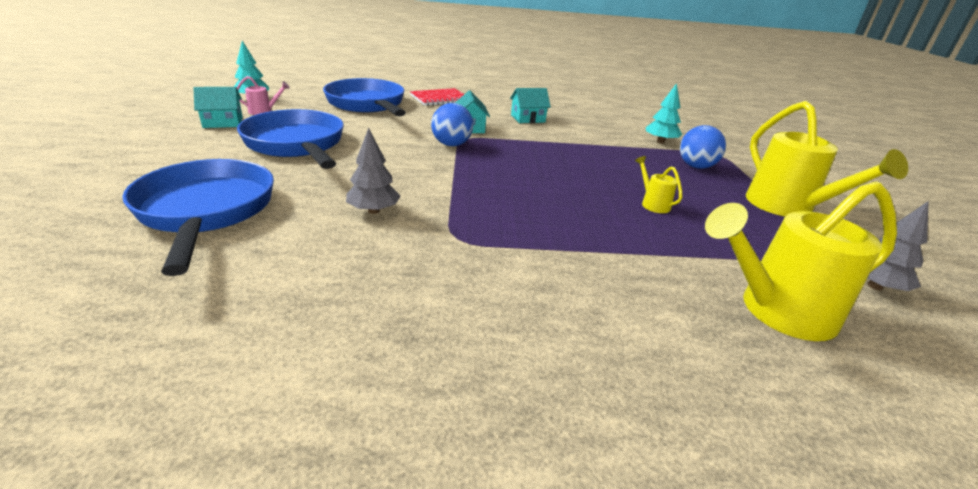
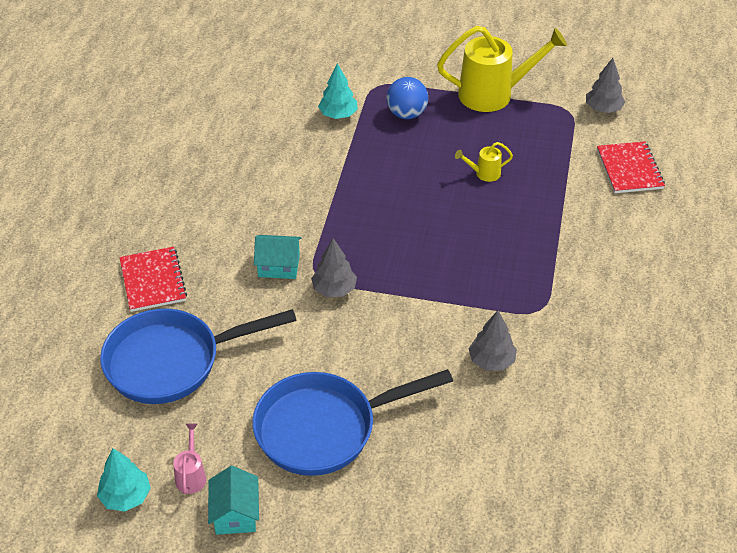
camera: 75 degrees left, 15 degrees up
blue pan [122,159,274,276] -> none
blue ball [431,103,474,146] -> grey tree [311,238,357,297]
turquoise house [510,88,551,123] -> none
yellow watering can [705,181,897,341] -> red notebook [597,141,665,193]

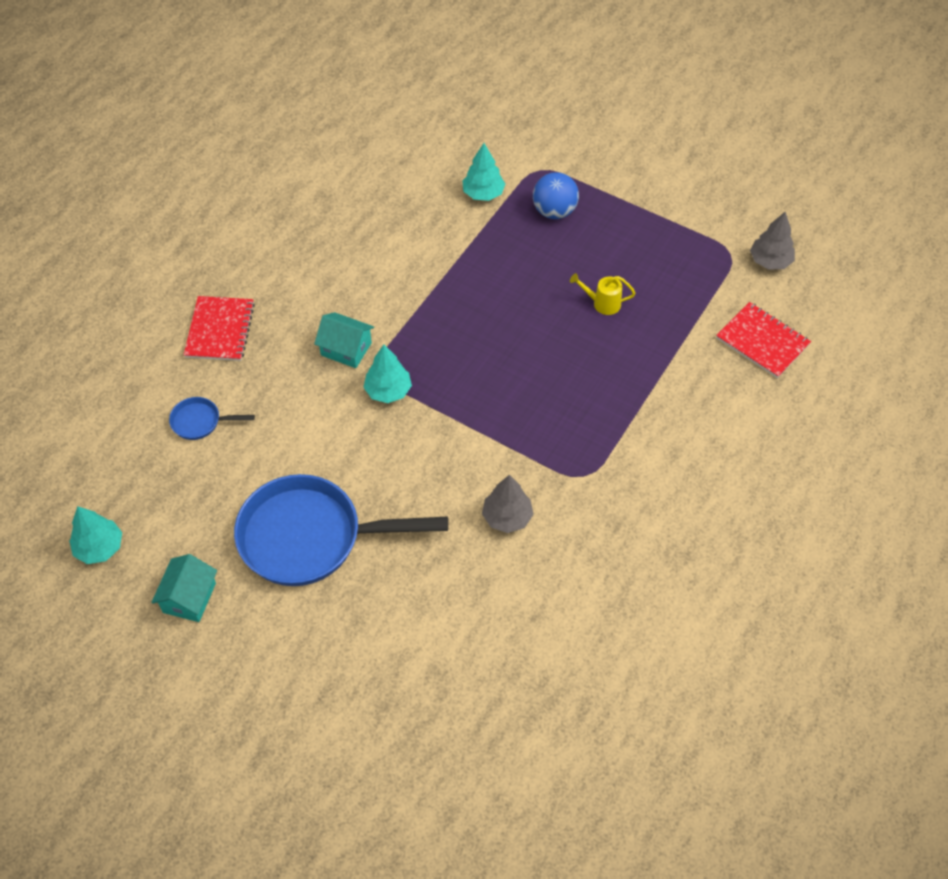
camera: 20 degrees right, 10 degrees up
blue pan [100,309,297,404] -> blue pan [169,397,255,440], size x0.43
pink watering can [173,423,206,494] -> none
grey tree [311,238,357,297] -> turquoise tree [363,345,412,403]
yellow watering can [437,26,567,112] -> none
red notebook [597,141,665,193] -> red notebook turned 60 degrees counterclockwise [716,302,811,378]

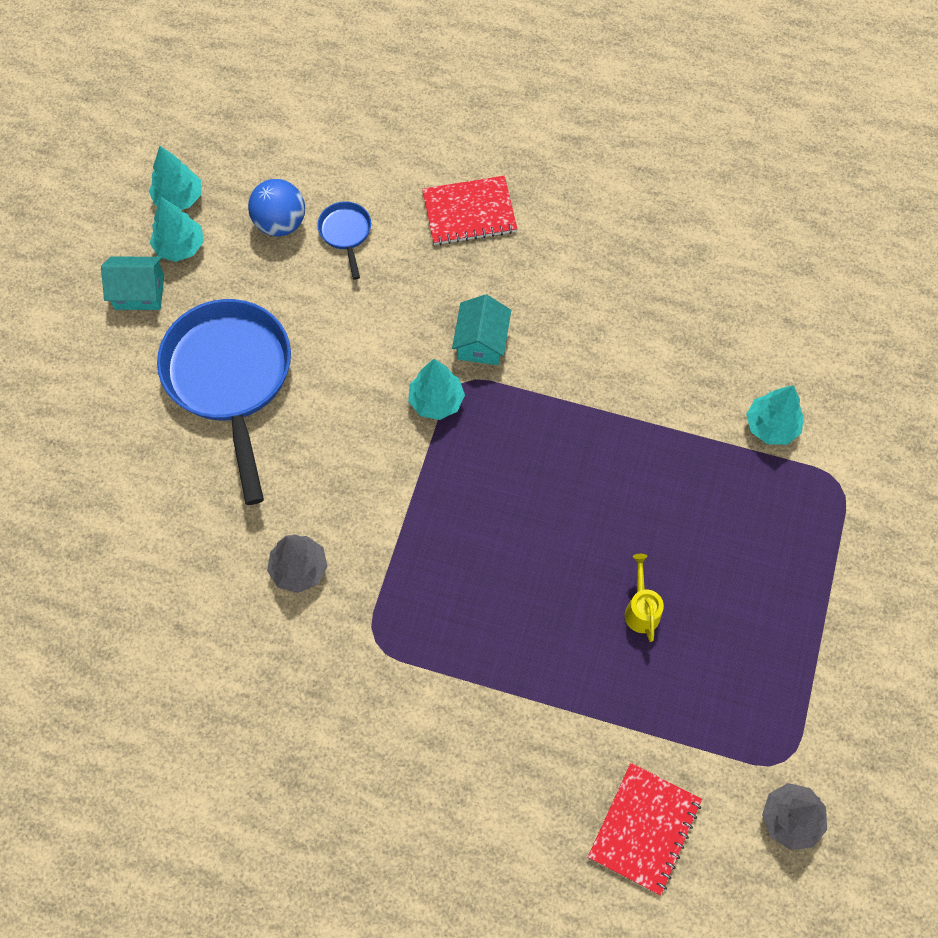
camera: 75 degrees right, 10 degrees up
blue ball [533,172,579,219] -> blue ball moved to [248,179,305,236]
none -> turquoise tree [150,197,204,262]

